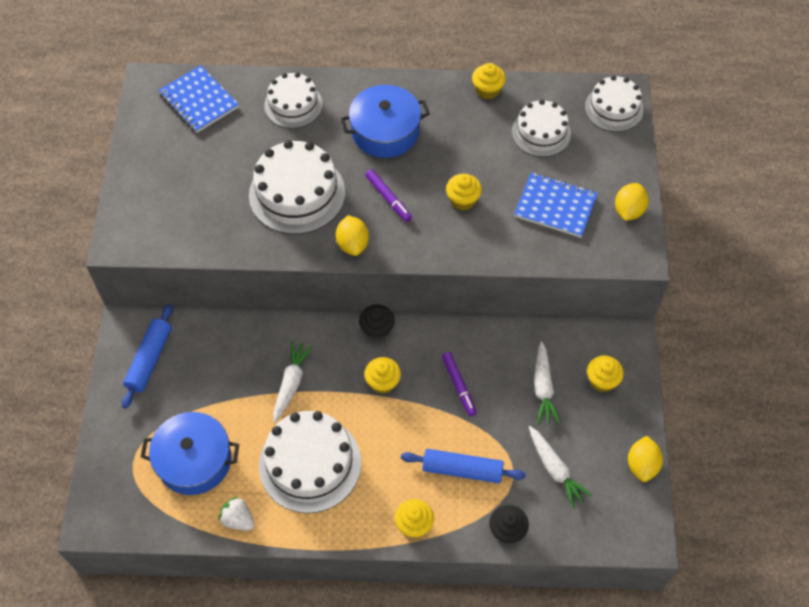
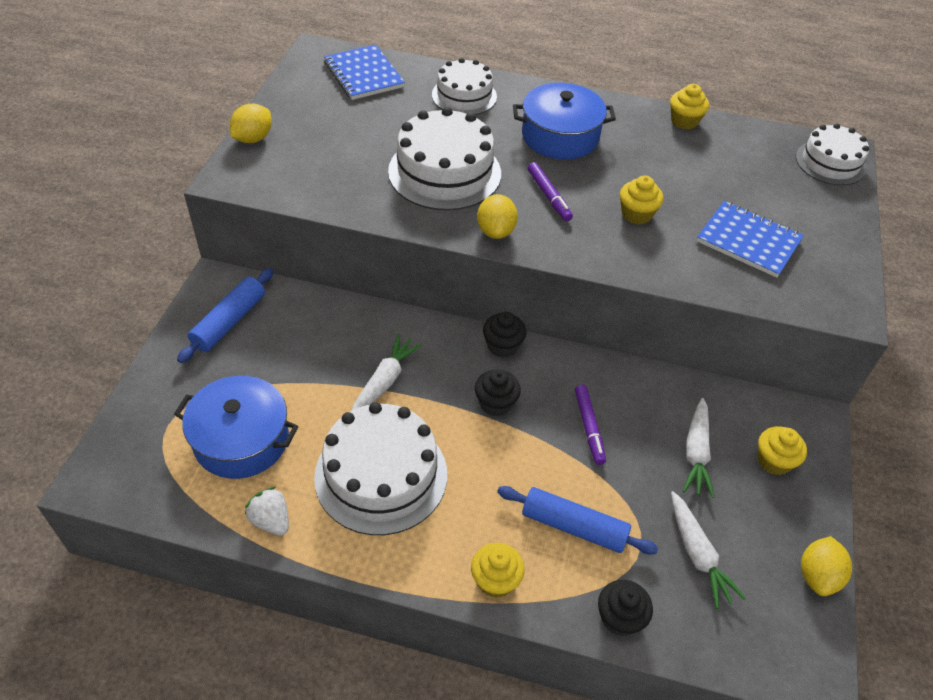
camera: 10 degrees right, 10 degrees down
yellow cupcake [365,357,401,394] -> black cupcake [475,369,521,416]
white cake [512,99,571,157] -> none
yellow lemon [615,183,649,221] -> yellow lemon moved to [230,104,272,143]

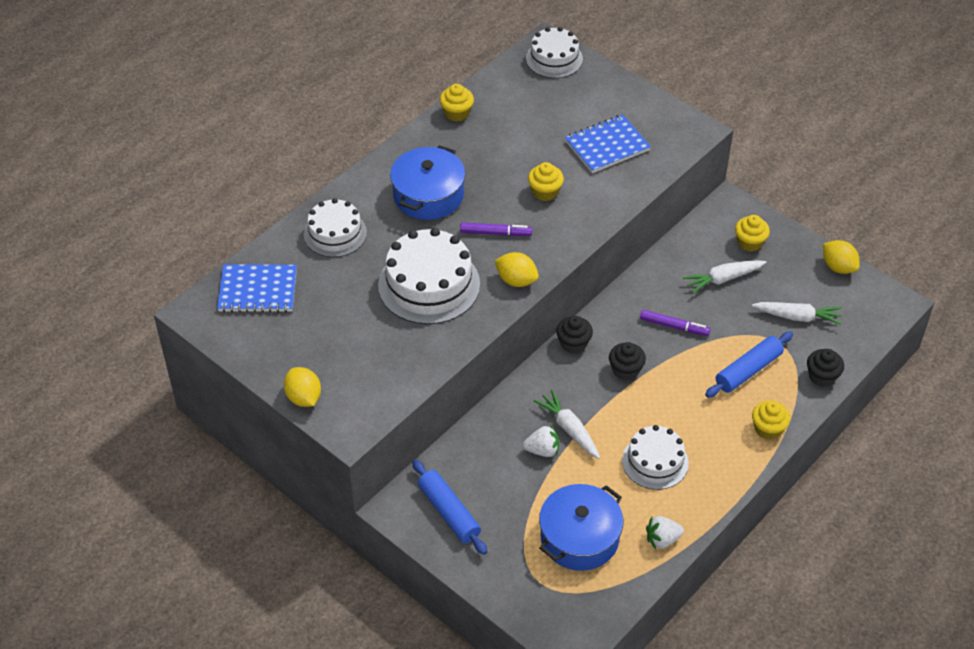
camera: 60 degrees left, 0 degrees up
white cake [314,402,447,535] -> white cake [622,425,689,490], size x0.63
white carrot [683,398,714,498] -> white carrot turned 120 degrees clockwise [683,260,766,294]
none -> white strawberry [523,425,559,457]

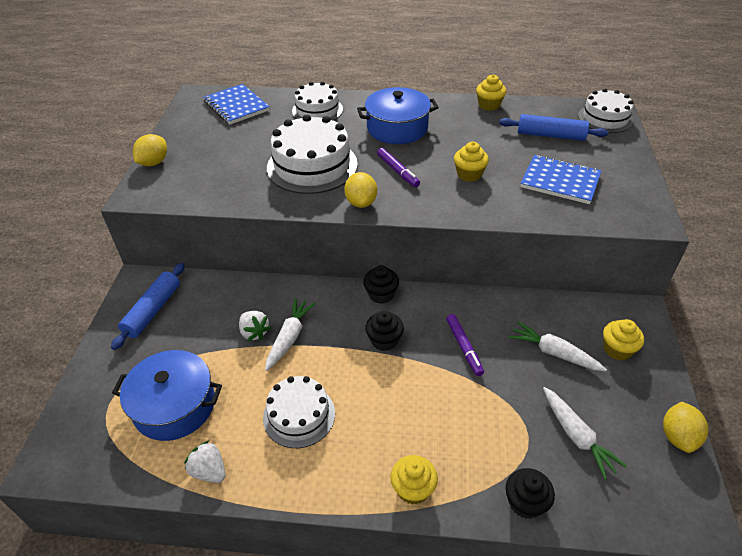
camera: 55 degrees right, 5 degrees down
blue rolling pin [705,331,793,398] -> blue rolling pin moved to [499,114,608,141]

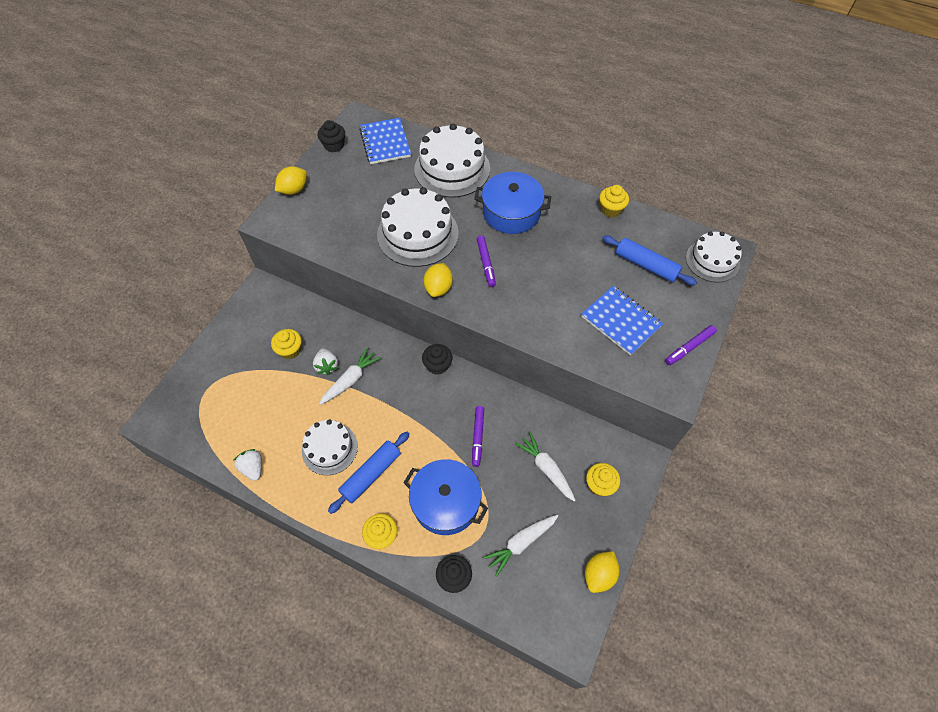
camera: 20 degrees right, 15 degrees up
blue rolling pin [111,263,185,350] -> blue rolling pin moved to [328,432,409,514]
blue pot [112,350,222,441] -> blue pot moved to [403,459,488,535]
white cake [292,82,343,120] -> white cake [414,124,490,197], size x1.58
black cupcake [365,311,404,351] -> black cupcake moved to [318,120,345,152]
yellow cupcake [454,142,489,182] -> yellow cupcake moved to [271,329,302,359]
white carrot [543,387,627,480] -> white carrot turned 60 degrees clockwise [483,515,558,576]
none -> purple marker [665,325,717,365]

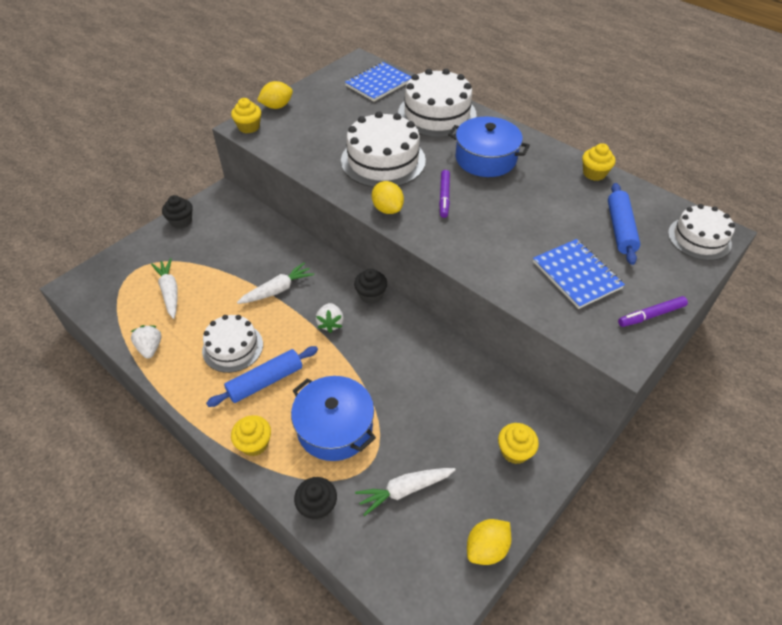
camera: 15 degrees right, 10 degrees down
yellow cupcake [271,329,302,359] -> yellow cupcake moved to [231,98,261,133]
white strawberry [313,348,338,375] -> white strawberry moved to [316,303,344,333]
black cupcake [318,120,345,152] -> black cupcake moved to [162,195,193,229]
blue notebook [359,118,411,164] -> blue notebook turned 45 degrees clockwise [345,62,411,102]
yellow lemon [423,263,453,297] -> yellow lemon turned 60 degrees counterclockwise [372,181,404,214]
purple marker [472,406,484,467] -> none
white carrot [515,432,576,502] -> white carrot moved to [151,258,177,319]
blue rolling pin [602,235,697,285] -> blue rolling pin turned 45 degrees clockwise [608,183,640,265]

